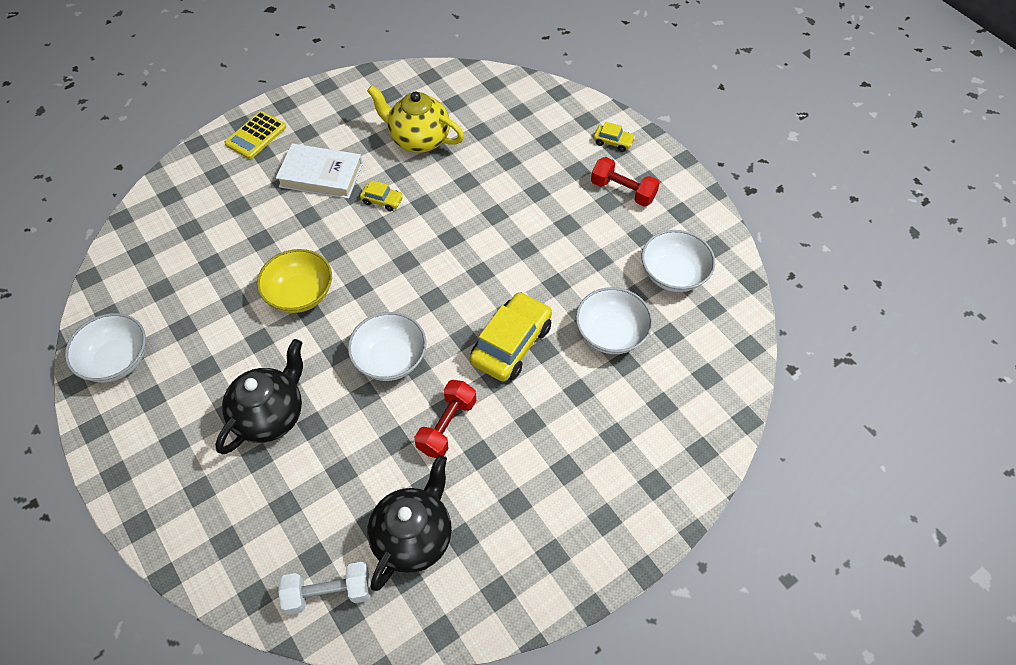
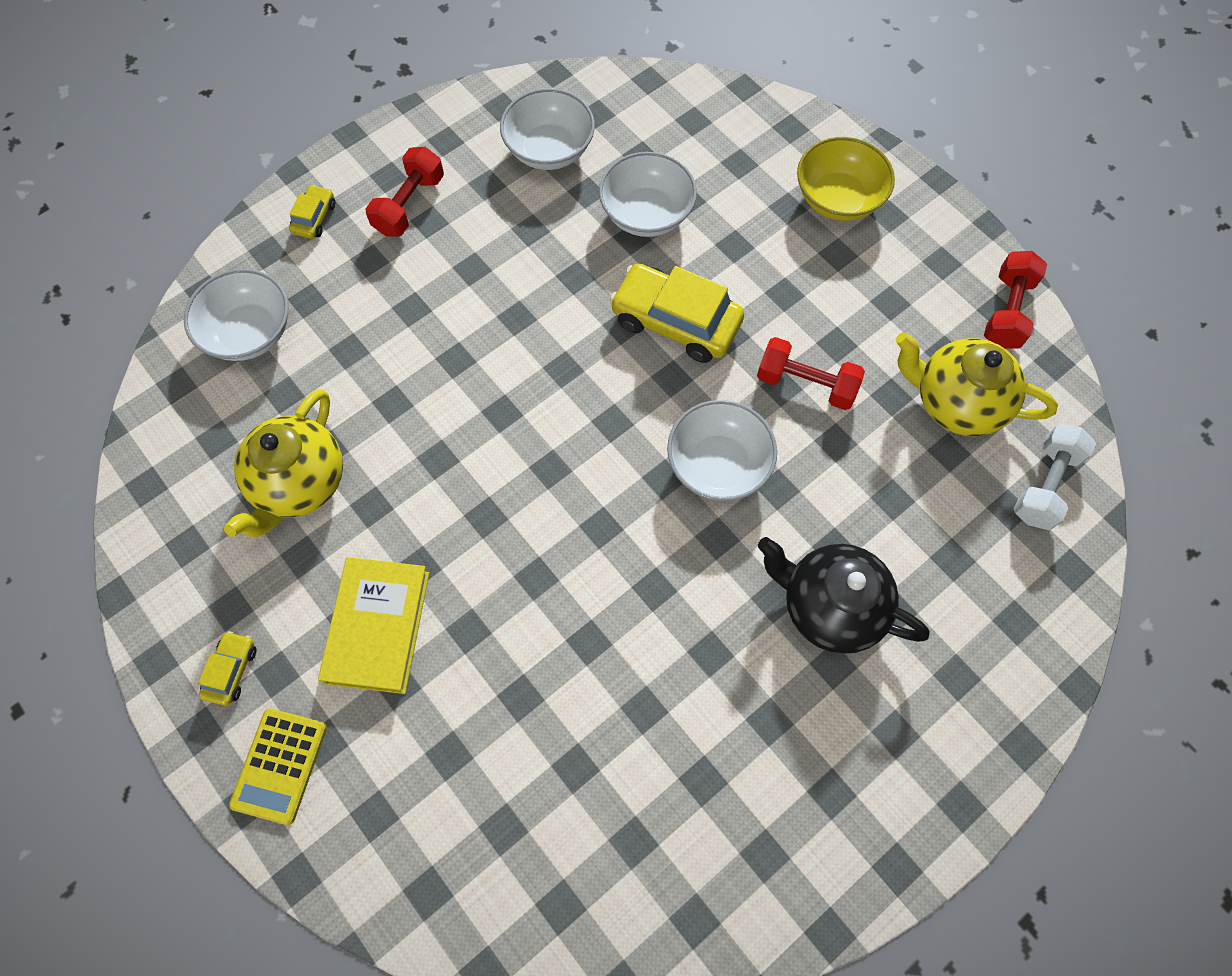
camera: 95 degrees left, 10 degrees up
white bowl [65,313,146,382] -> white bowl moved to [184,269,289,361]
yellow calculator [224,111,286,159] -> yellow calculator turned 75 degrees clockwise [229,708,327,825]
yellow bowl [257,249,332,313] -> yellow bowl moved to [797,137,895,221]
white book [276,144,363,199] -> yellow book [318,557,429,694]
white dumbbell [278,562,371,615] -> white dumbbell turned 45 degrees clockwise [1014,424,1096,530]
yellow car [360,180,403,211] -> yellow car moved to [198,631,257,706]
black teapot [367,455,452,591] -> yellow teapot [896,332,1058,437]
none -> red dumbbell [984,251,1047,349]

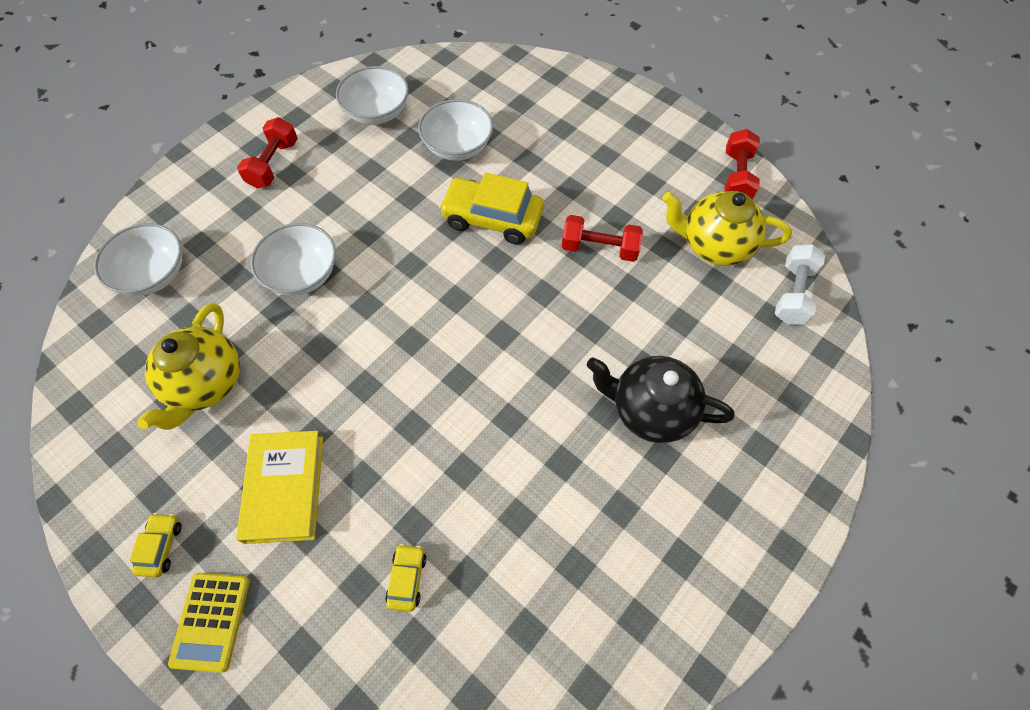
camera: 10 degrees left, 5 degrees down
yellow car [289,185,335,239] -> yellow car moved to [385,544,427,612]
white bowl [667,400,777,501] -> white bowl moved to [251,223,336,296]
yellow bowl [797,137,895,221] -> none

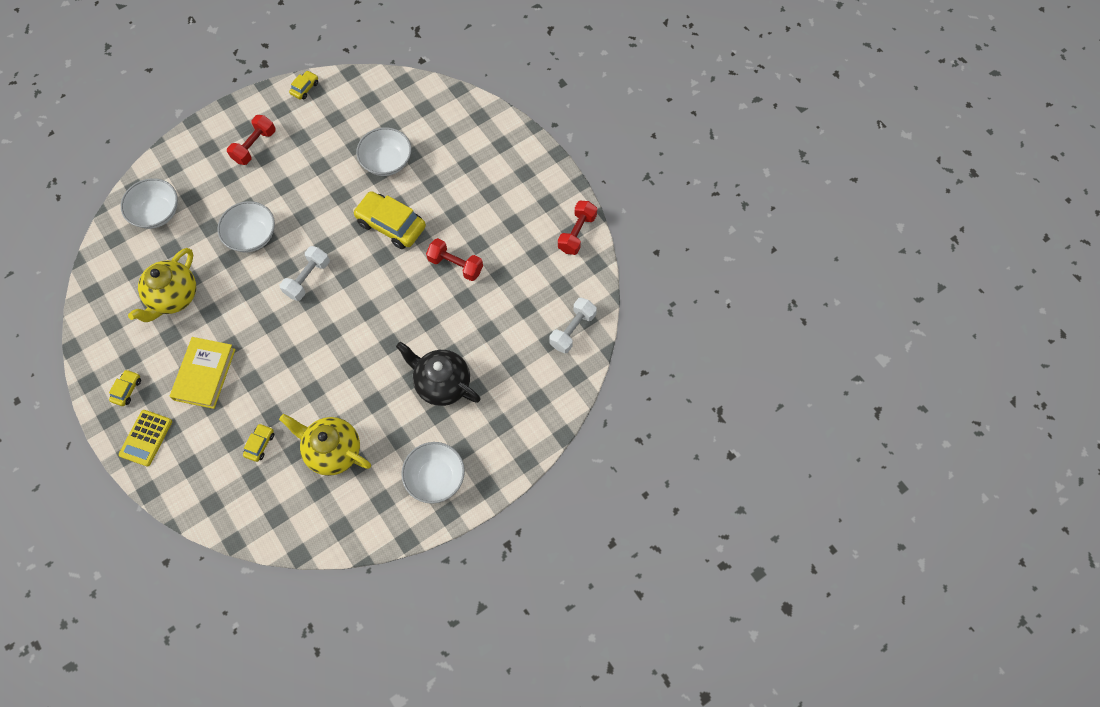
camera: 15 degrees right, 5 degrees up
white bowl [336,66,409,125] -> white bowl moved to [401,442,465,504]
yellow teapot [662,191,792,266] -> yellow teapot moved to [279,414,371,476]
none -> white dumbbell [280,246,330,301]
none -> yellow car [289,71,318,99]

